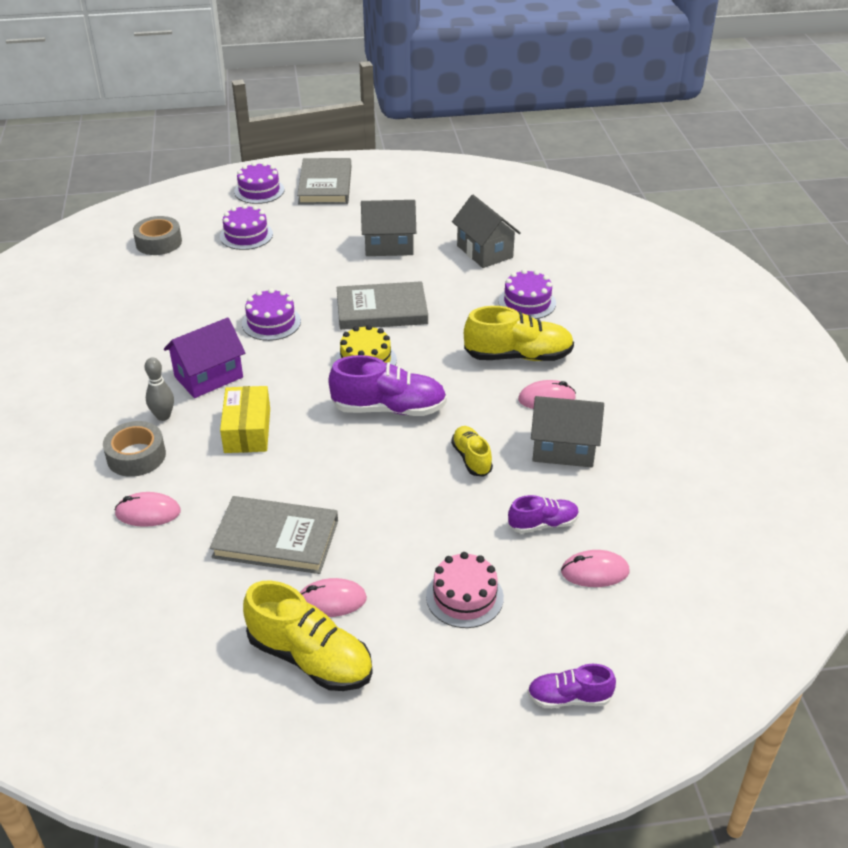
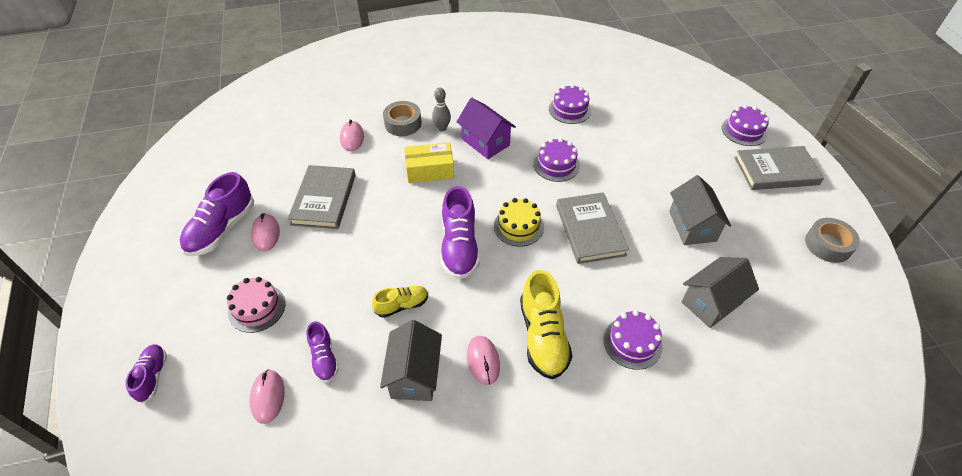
camera: 85 degrees right, 10 degrees up
grey tape [133,216,182,255] -> grey tape moved to [805,218,860,263]
purple cake [220,204,273,250] -> purple cake moved to [549,84,591,124]
yellow shoe [243,580,373,691] -> purple shoe [180,172,254,256]

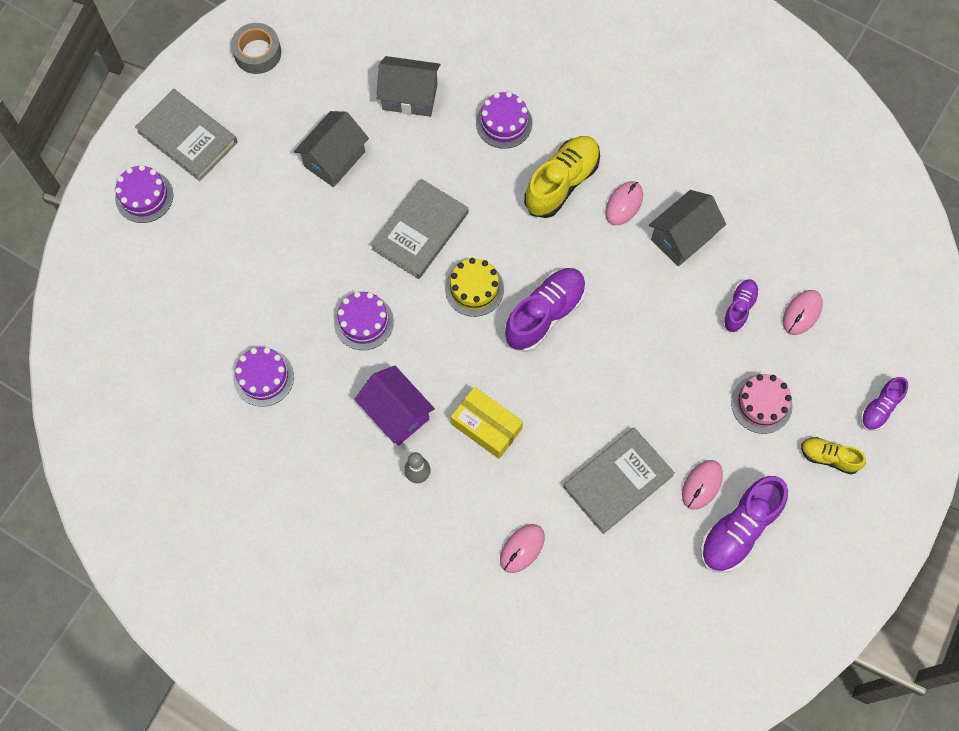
camera: 135 degrees left, 20 degrees up
purple shoe [180,172,254,256] -> purple shoe turned 150 degrees clockwise [700,476,788,573]
yellow shoe [372,286,428,318] -> yellow shoe moved to [801,437,866,474]
grey tape [383,101,422,136] -> none
purple house [457,98,516,159] -> purple house turned 45 degrees counterclockwise [354,366,435,446]

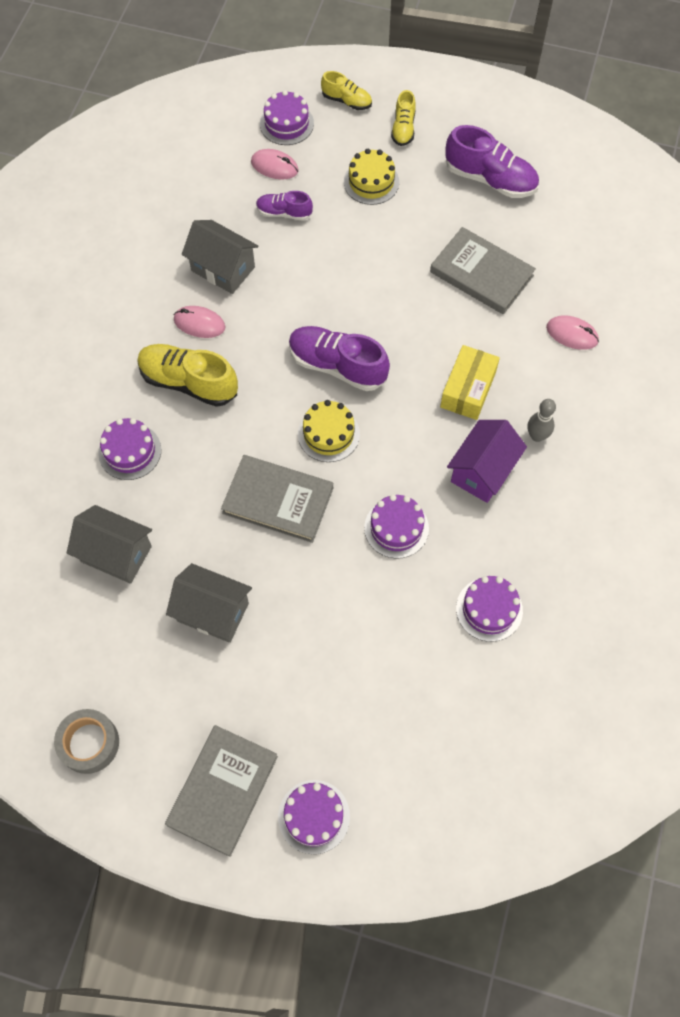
camera: 105 degrees left, 5 degrees down
grey house [376,56,440,117] -> grey house turned 60 degrees counterclockwise [67,505,152,584]
pink mouse [682,460,723,510] -> none
pink cake [731,374,793,434] -> yellow cake [344,149,399,205]
purple shoe [860,377,908,431] -> yellow shoe [321,71,372,110]
none -> purple cake [260,90,314,145]

